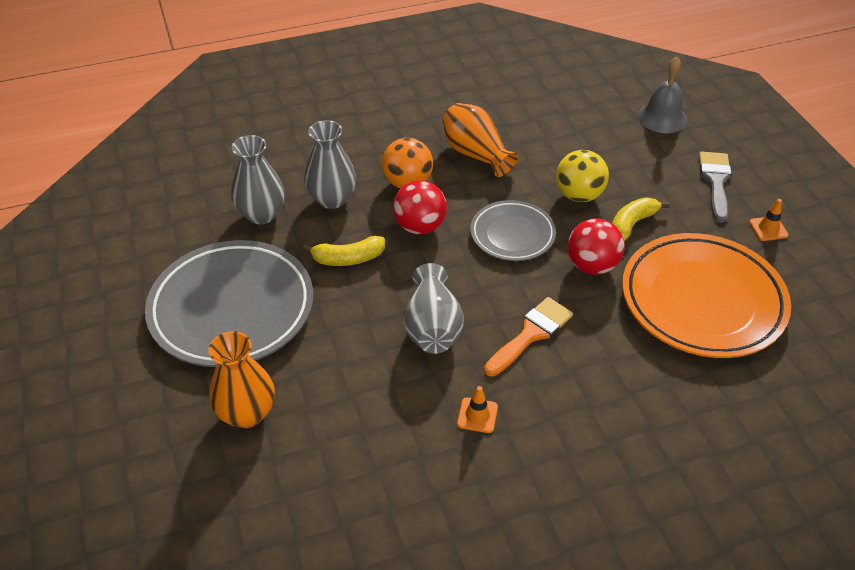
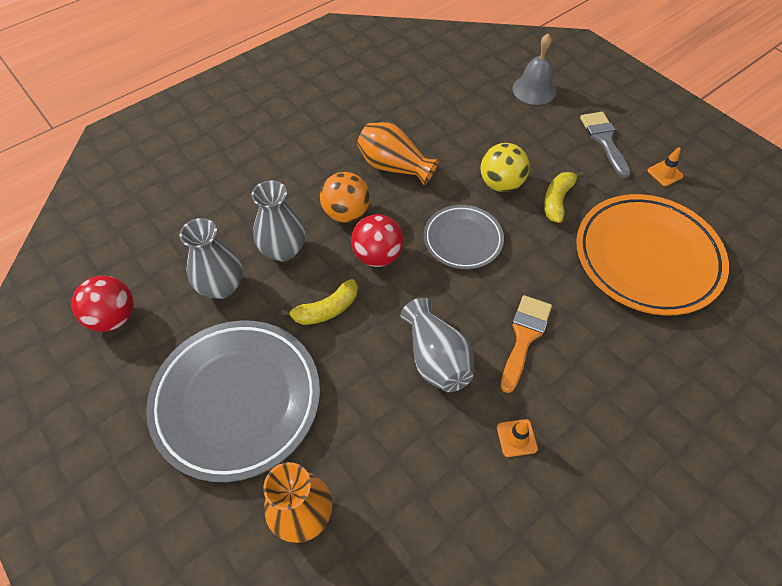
camera: 20 degrees left, 10 degrees up
red ball [567,218,625,275] -> red ball moved to [71,276,134,332]

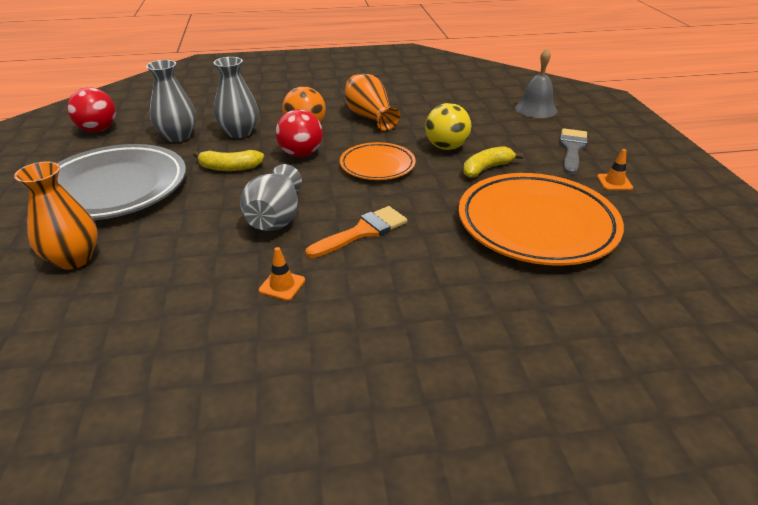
camera: 30 degrees right, 20 degrees down
grey plate [424,205,504,269] -> orange plate [340,142,416,180]

